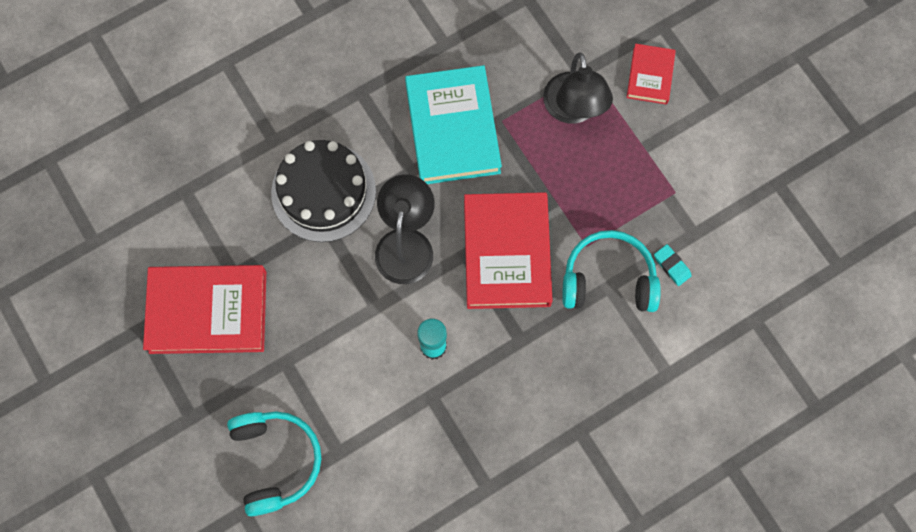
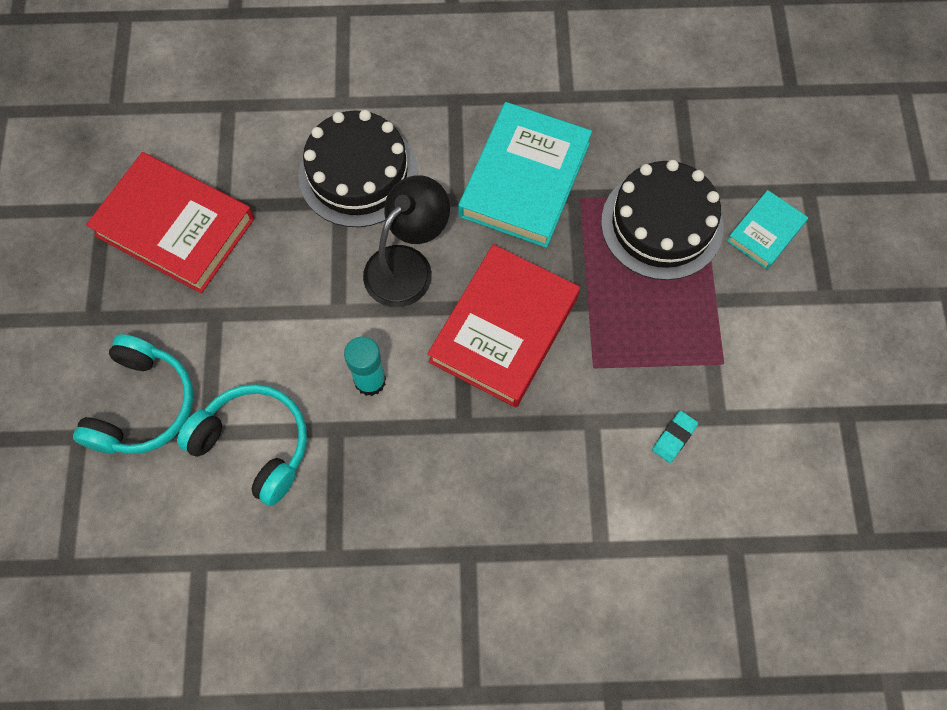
camera: 30 degrees right, 5 degrees down
black lamp [543,52,613,124] -> black cake [601,160,724,280]
turquoise headphones [562,230,661,312] -> turquoise headphones moved to [177,384,307,506]
red book [627,44,676,104] -> turquoise book [727,190,808,269]
turquoise eraser [654,244,692,286] -> turquoise eraser turned 45 degrees clockwise [652,411,698,463]

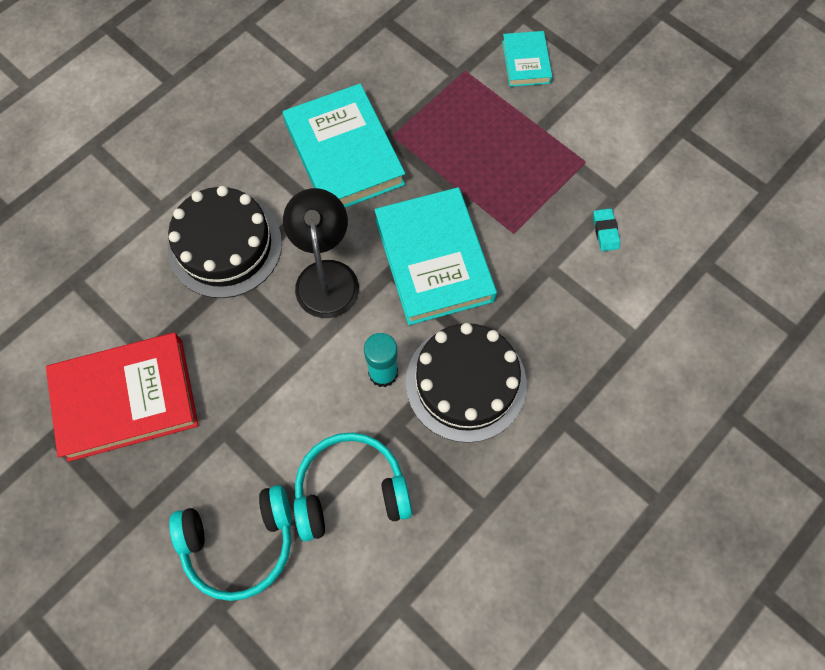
camera: 45 degrees left, 0 degrees up
turquoise headphones [73,334,193,454] -> turquoise headphones turned 105 degrees clockwise [169,485,292,601]
red book [427,244,580,407] -> turquoise book [374,187,497,325]
black cake [601,160,724,280] -> black cake moved to [406,323,527,443]

